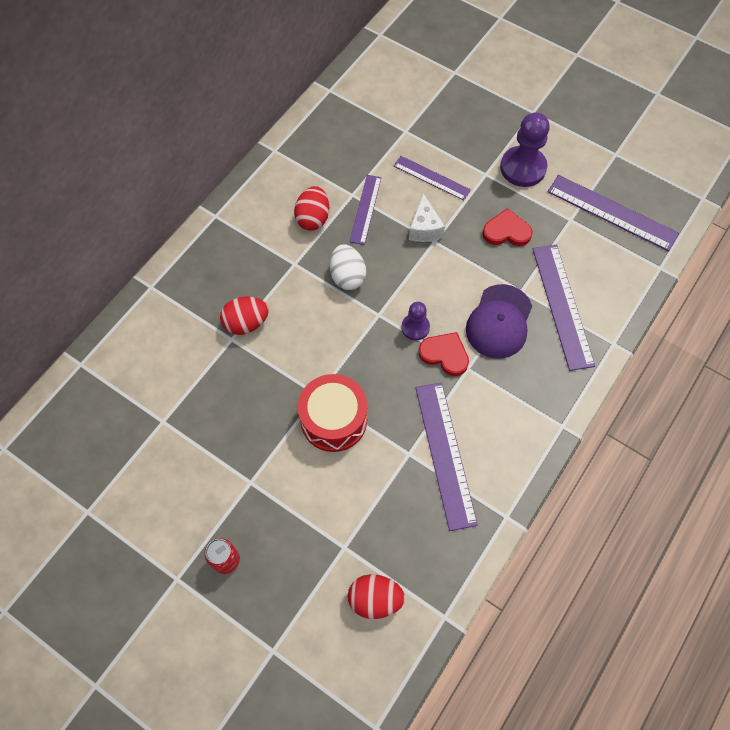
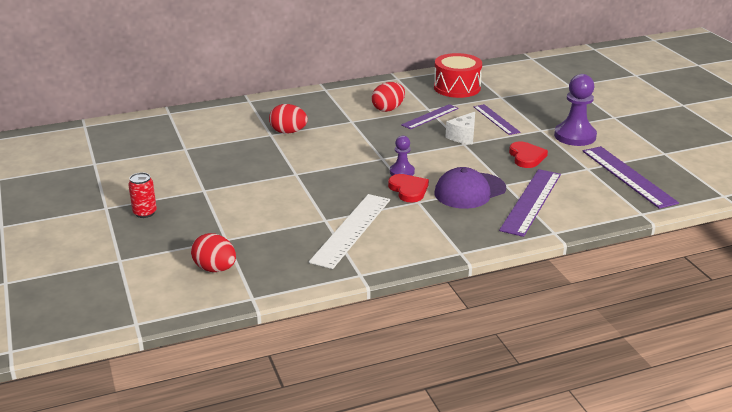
camera: 35 degrees right, 35 degrees down
red drum [298,374,367,452] -> red drum moved to [434,53,482,98]
white egg [330,244,366,290] -> none
purple ruler [416,382,478,531] -> white ruler [309,194,390,269]
red heart [482,208,533,246] -> red heart turned 45 degrees clockwise [509,141,548,168]

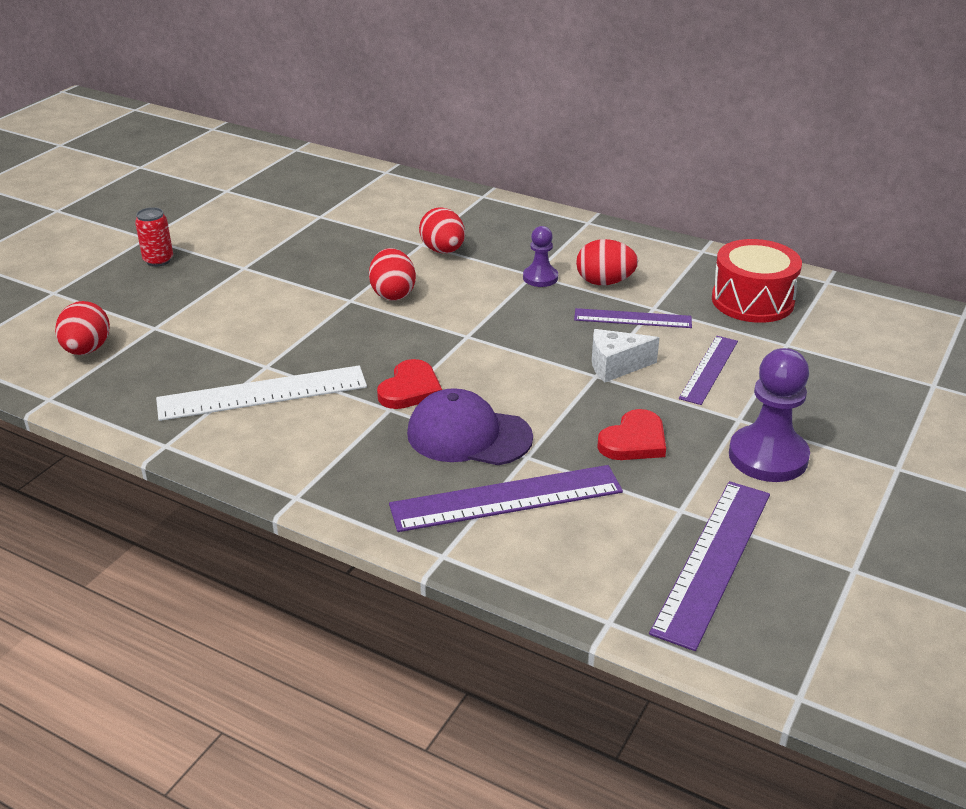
camera: 50 degrees right, 5 degrees up
purple pawn [390,136,415,176] -> purple pawn moved to [523,226,558,287]
none -> red egg [369,248,416,301]

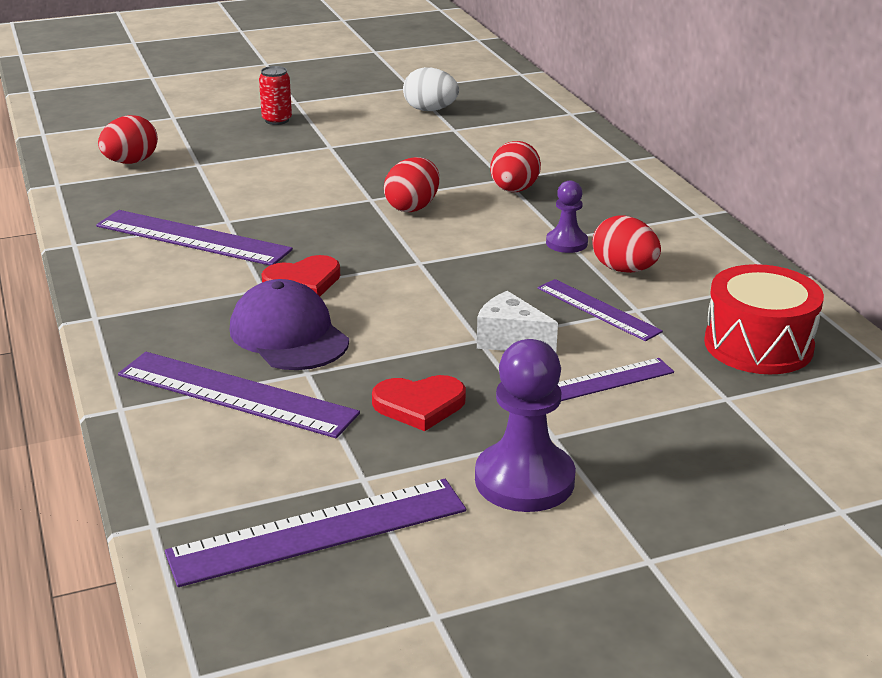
camera: 40 degrees right, 5 degrees down
white ruler [156,366,367,421] -> purple ruler [96,210,293,266]
none -> white egg [403,67,459,111]

